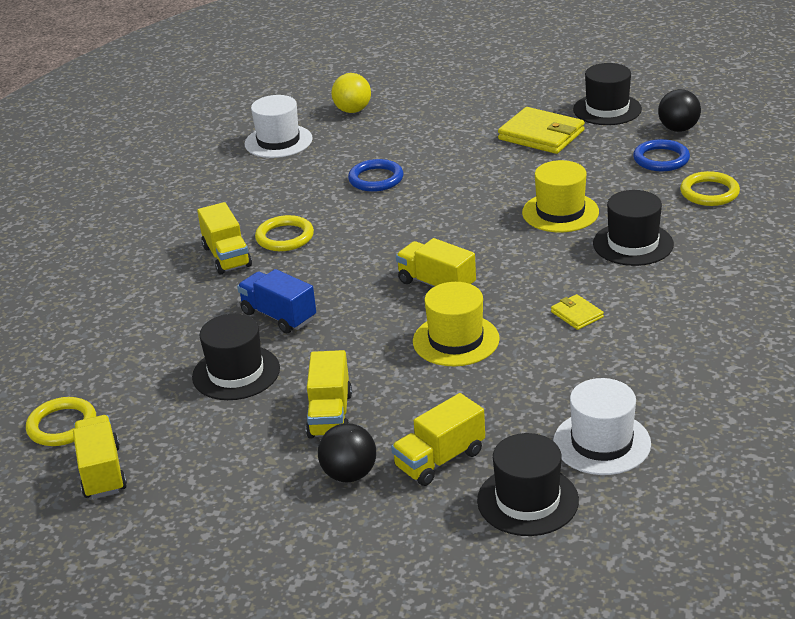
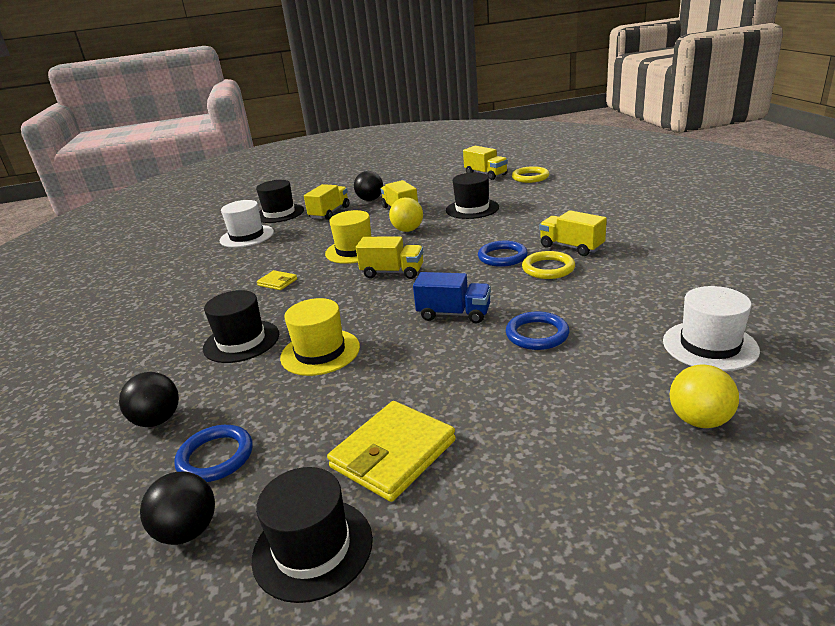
camera: 155 degrees right, 5 degrees down
blue truck [237,269,316,333] -> blue truck moved to [413,272,491,323]
yellow wallet [498,107,585,154] -> yellow wallet turned 60 degrees counterclockwise [327,401,456,502]
yellow ring [680,171,740,206] -> black ball [119,372,179,427]
none -> yellow ball [389,197,423,232]
none -> blue ring [478,241,528,267]

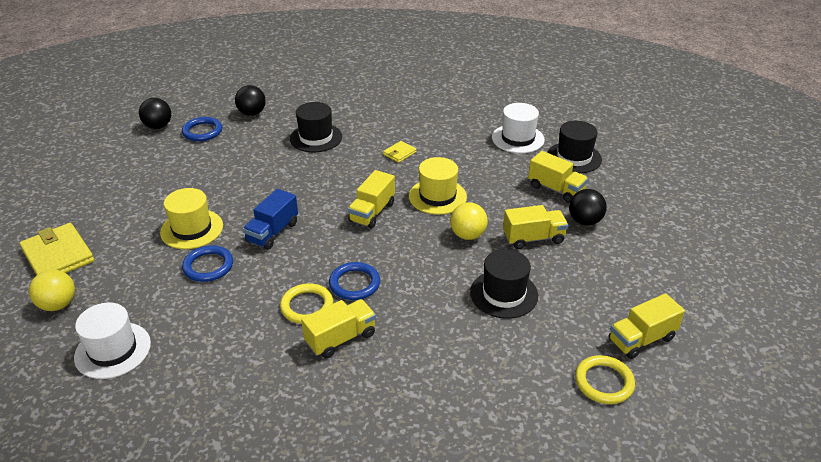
camera: 100 degrees right, 10 degrees up
black hat [252,467,373,603] -> none
yellow hat [280,298,360,376] -> yellow hat moved to [160,188,223,249]
yellow wallet [327,401,456,502] -> yellow wallet moved to [20,223,94,275]

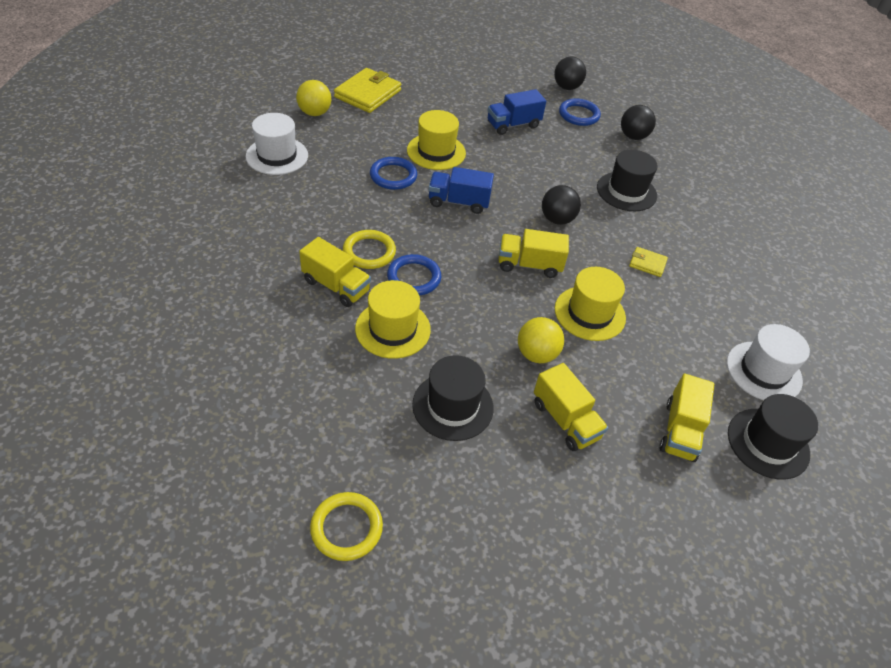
camera: 65 degrees right, 10 degrees up
black ball [569,189,607,226] -> black ball moved to [542,185,581,225]
yellow truck [609,293,685,359] -> none
none -> yellow hat [355,280,431,359]
none -> blue truck [487,89,546,135]

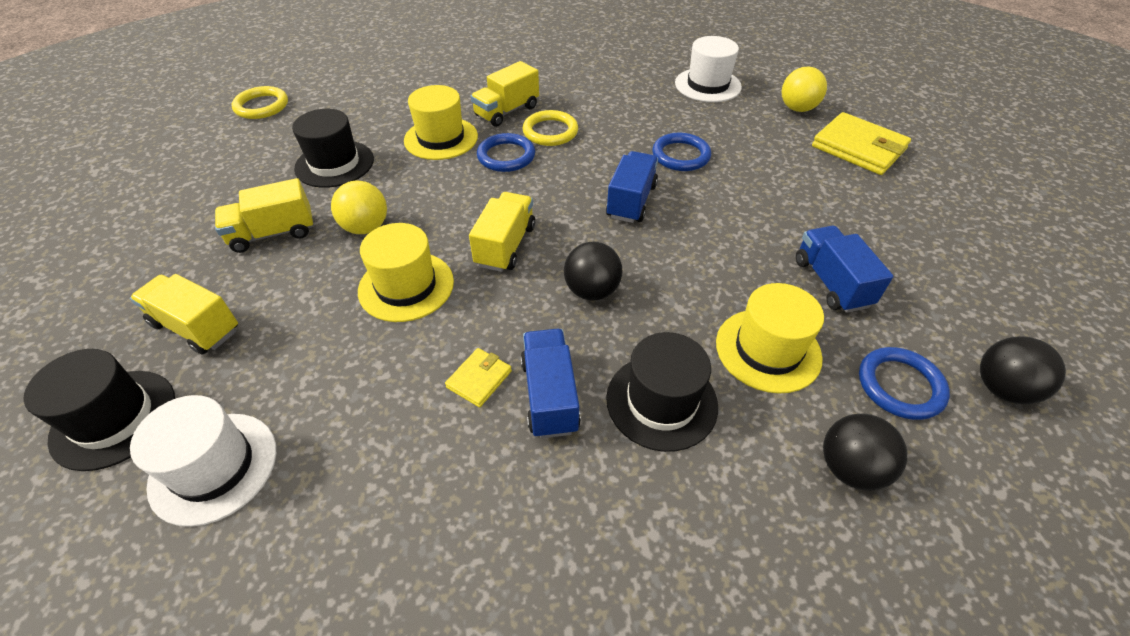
camera: 105 degrees right, 0 degrees up
yellow hat [407,110,466,170] -> yellow hat moved to [716,283,824,394]
none -> blue truck [521,329,581,438]

